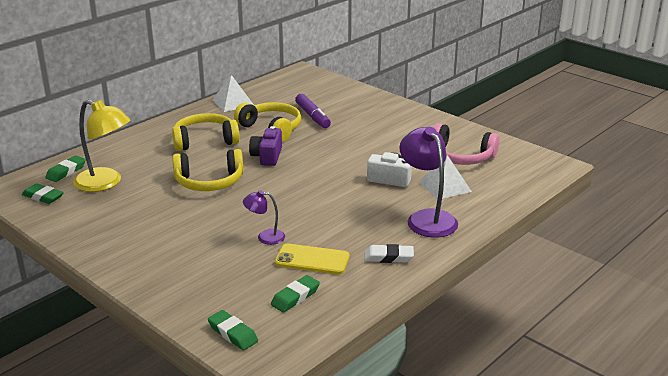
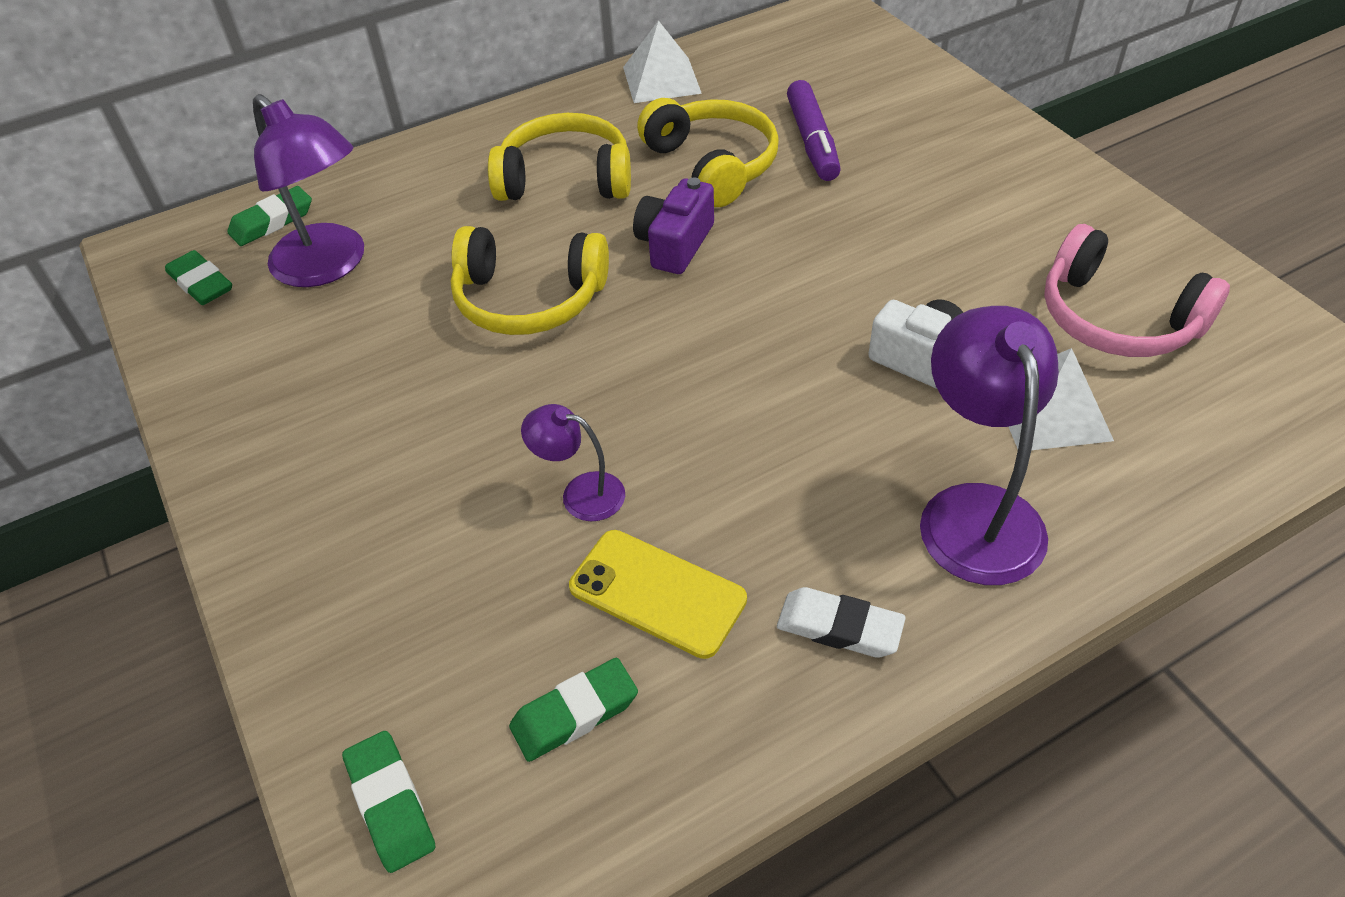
camera: 20 degrees right, 20 degrees up
yellow lamp [73,100,130,192] -> purple lamp [253,94,364,287]

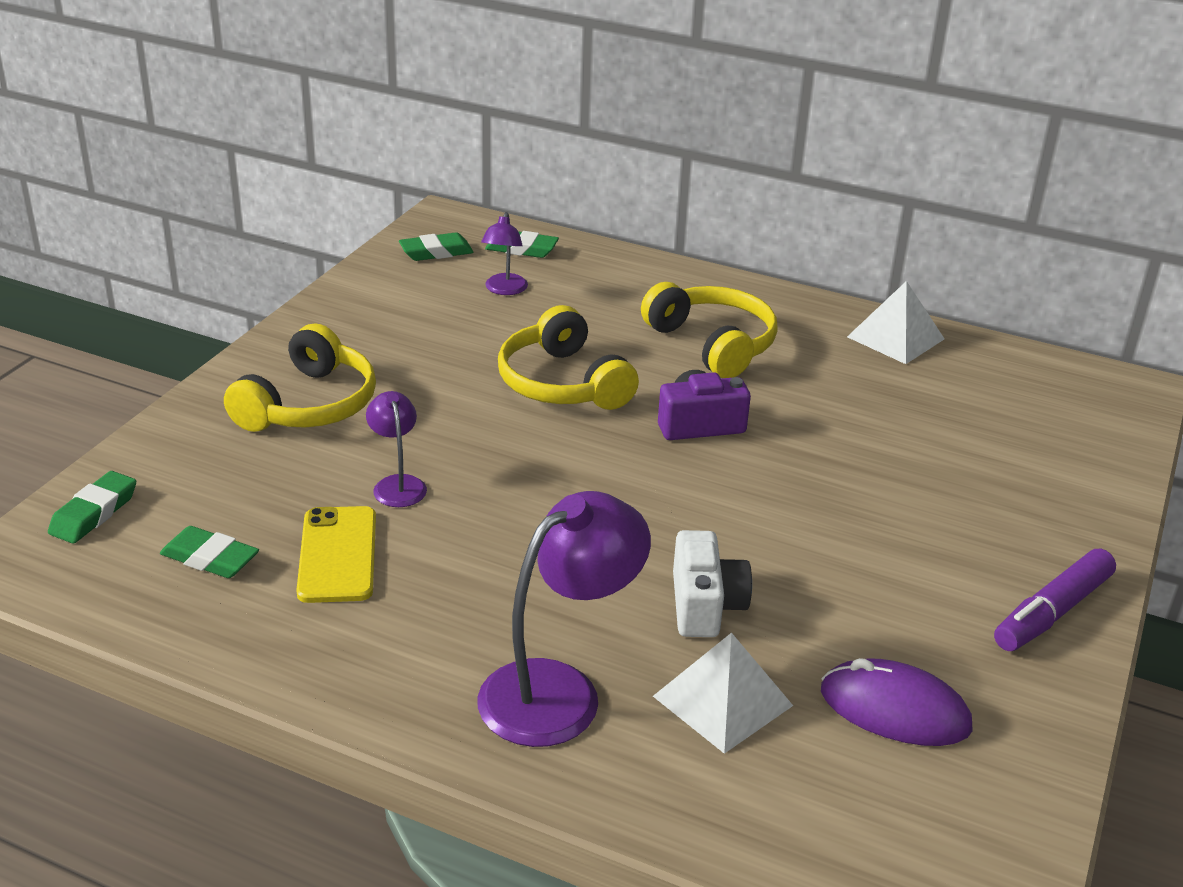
camera: 50 degrees right, 15 degrees down
green eraser [165,250,232,305] -> green eraser turned 60 degrees clockwise [399,232,474,261]
purple lamp [253,94,364,287] -> purple lamp [481,212,528,295], size x0.53
yellow headphones [637,98,779,207] -> yellow headphones moved to [224,323,376,432]
white eraser [777,587,906,658] -> none
purple marker [787,80,841,181] -> purple marker moved to [994,549,1116,651]
pink headphones [1044,224,1230,357] -> purple mouse [821,658,973,746]

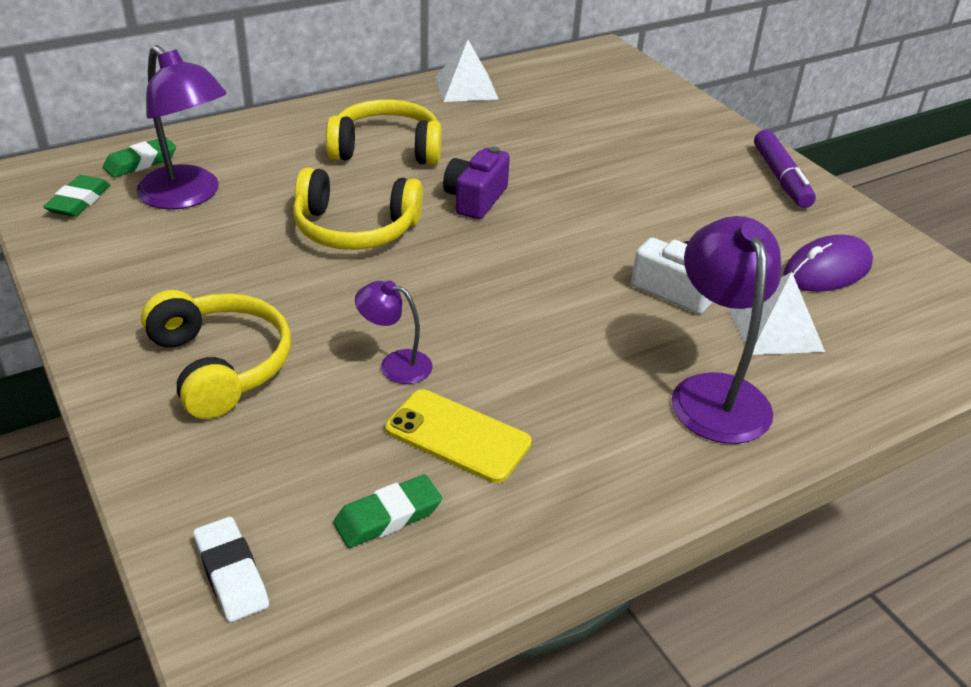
camera: 55 degrees left, 5 degrees up
green eraser [48,471,136,543] -> white eraser [193,517,269,622]
purple lamp [481,212,528,295] -> purple lamp [137,45,227,209], size x1.90

